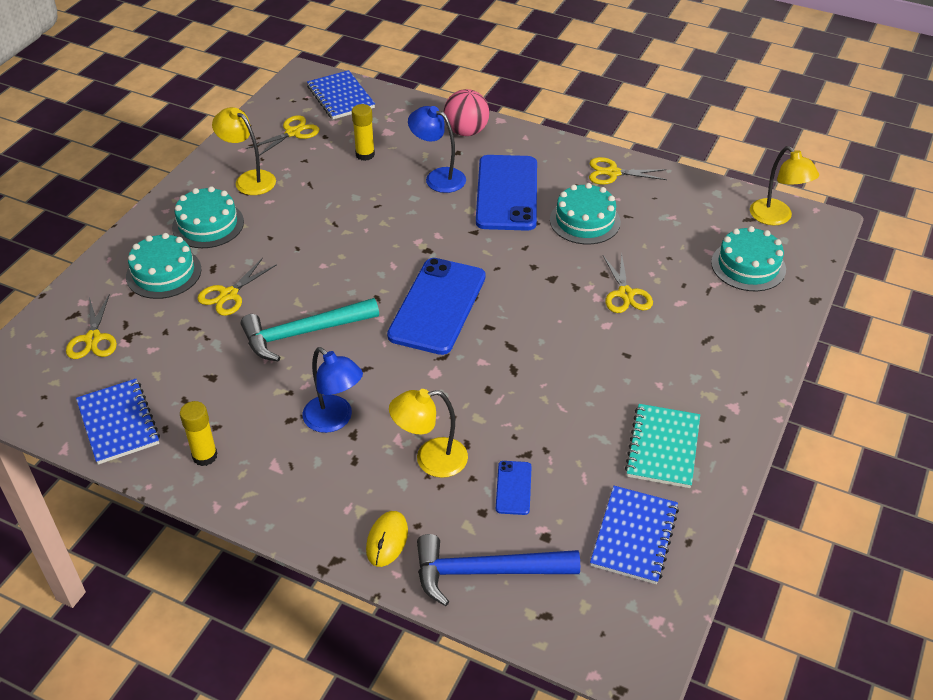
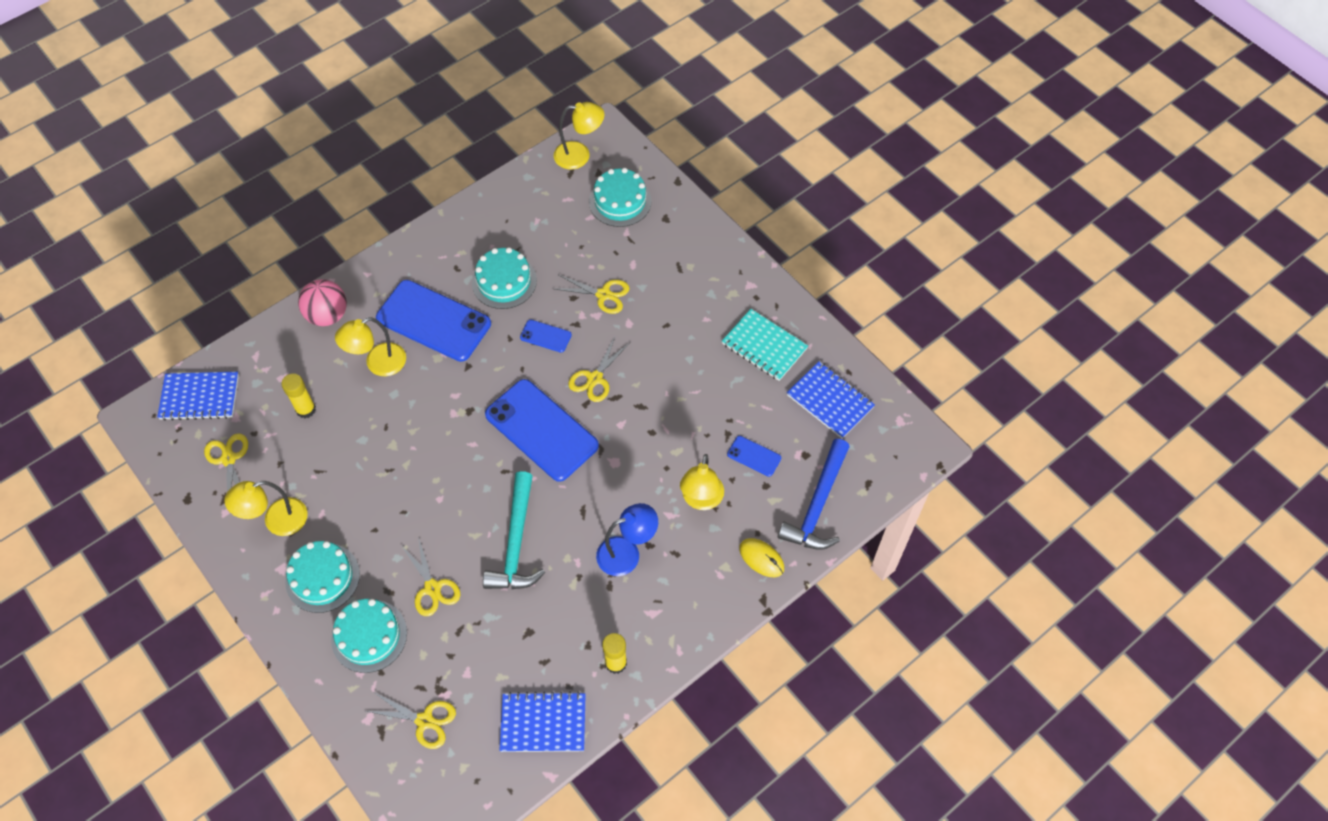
camera: 65 degrees left, 15 degrees up
blue lamp [408,106,466,193] -> yellow lamp [335,317,406,376]
yellow scissors [589,157,667,185] -> yellow scissors moved to [568,337,630,402]
none -> blue phone [520,319,572,353]

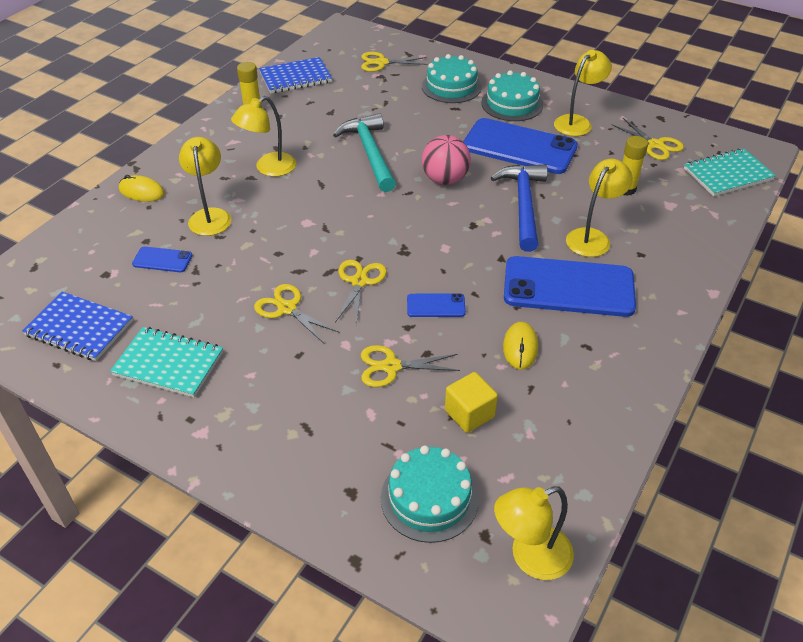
camera: 160 degrees right, 15 degrees down
blue notebook [157,371,239,421] -> turquoise notebook [684,148,776,196]
pink ball [298,279,347,326] -> pink ball moved to [422,135,471,185]
yellow scissors [402,537,460,616] -> yellow scissors moved to [254,284,340,343]
turquoise cake [472,247,537,309] -> yellow mouse [503,322,538,370]
blue phone [485,379,599,482] -> blue phone moved to [463,118,578,174]
blue lamp [596,503,658,576] -> yellow lamp [231,96,296,177]
blue hammer [778,439,850,550] -> blue hammer moved to [491,164,548,252]
none -> yellow cube [445,372,498,433]

